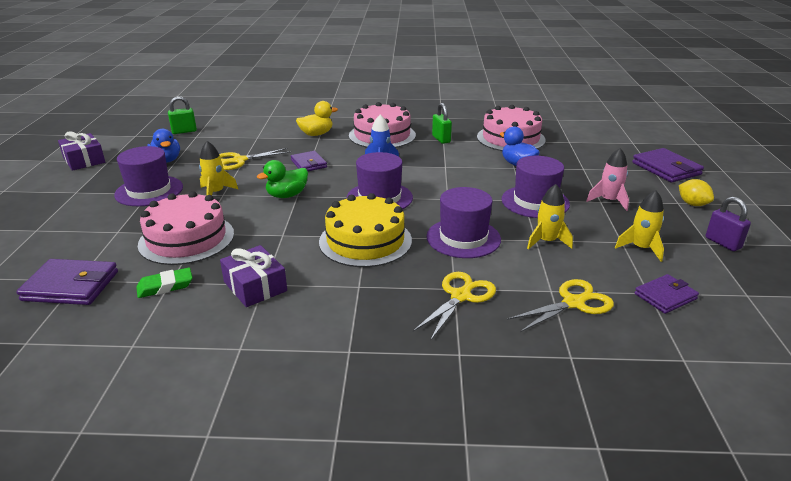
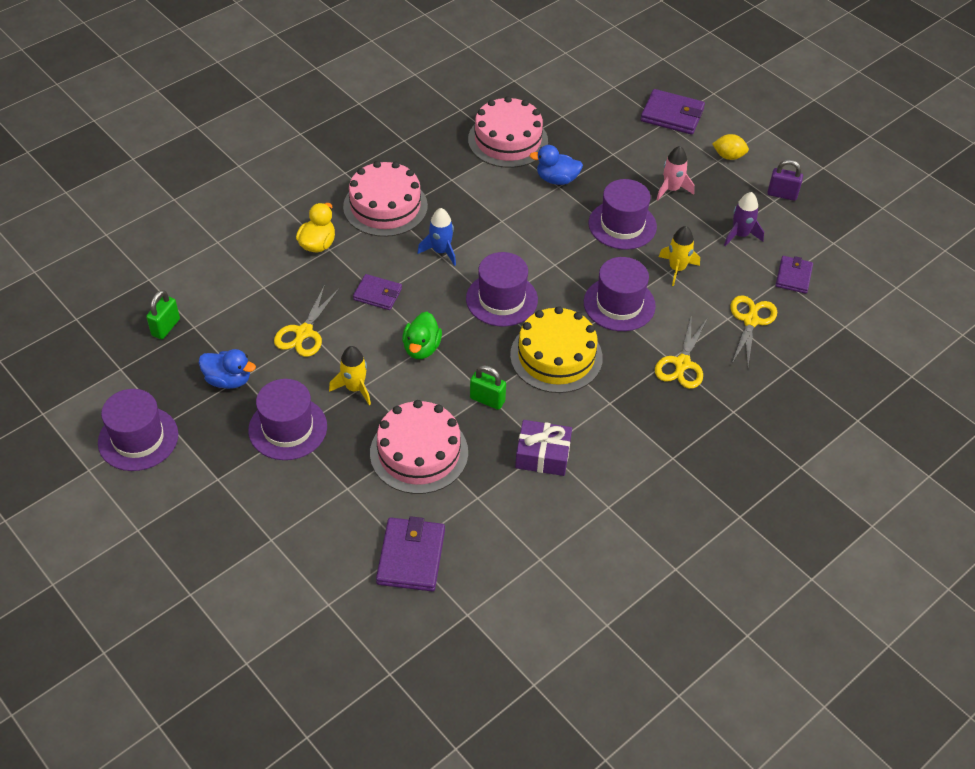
camera: 45 degrees left, 20 degrees up
purple wallet [16,259,118,305] -> purple wallet turned 45 degrees counterclockwise [376,516,445,591]
purple gift [58,131,105,171] -> purple hat [98,389,178,471]
green eraser [136,267,192,298] -> none
yellow scissors [413,272,496,340] -> yellow scissors turned 150 degrees counterclockwise [655,315,707,389]
green padlock [432,103,452,144] -> green padlock moved to [470,365,506,410]
yellow rocket [615,190,664,262] -> purple rocket [724,192,764,246]

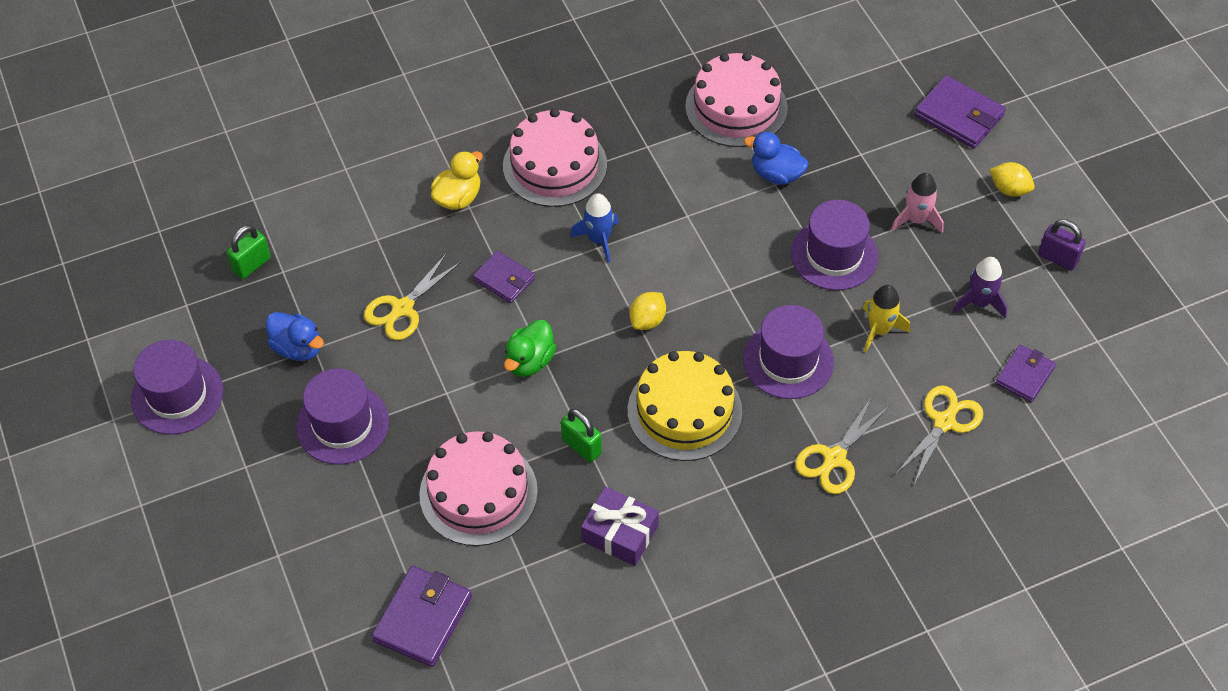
camera: 20 degrees right, 5 degrees up
yellow rocket [329,346,371,405] -> none
purple hat [466,252,538,327] -> yellow lemon [629,292,666,330]

